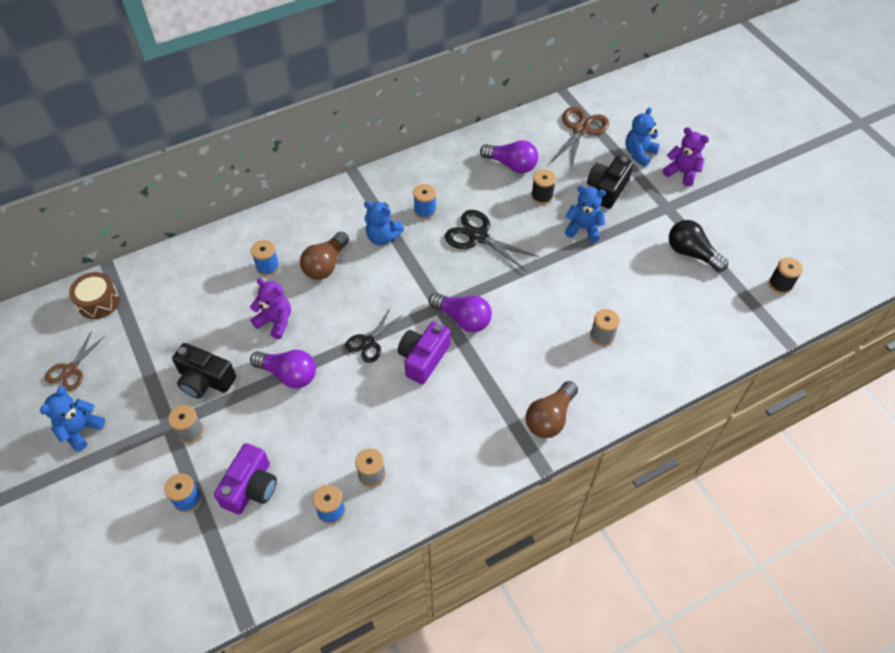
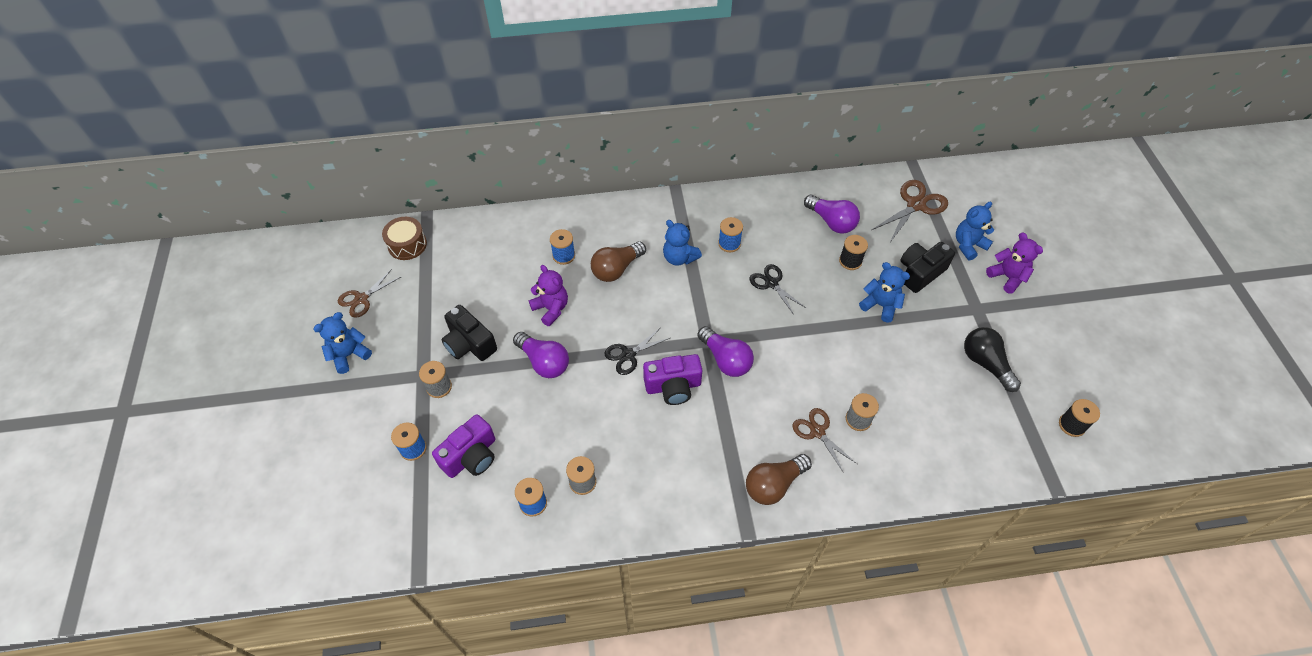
camera: 20 degrees right, 0 degrees up
purple camera [398,322,450,384] -> purple camera turned 150 degrees counterclockwise [643,354,702,405]
black scissors [445,210,540,272] -> black scissors [749,264,806,315], size x0.66
none -> brown scissors [793,408,857,473]

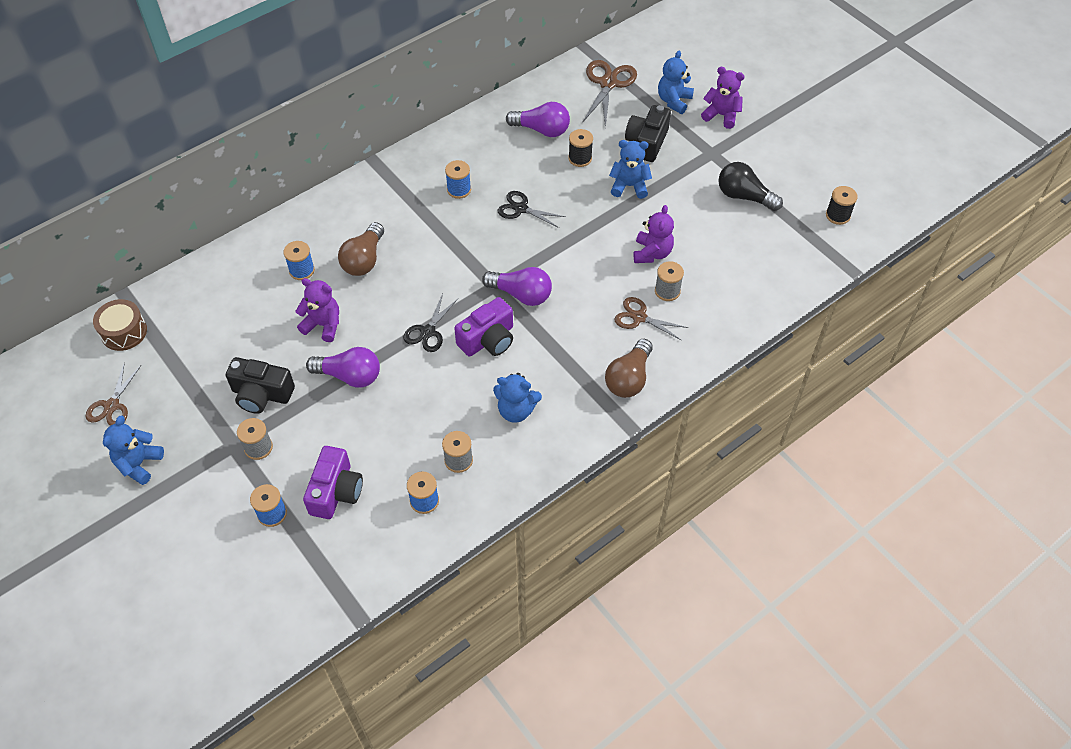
camera: 30 degrees left, 0 degrees up
blue teddy bear [663,220,702,265] -> blue teddy bear moved to [493,373,542,423]
none -> purple teddy bear [634,205,674,263]

